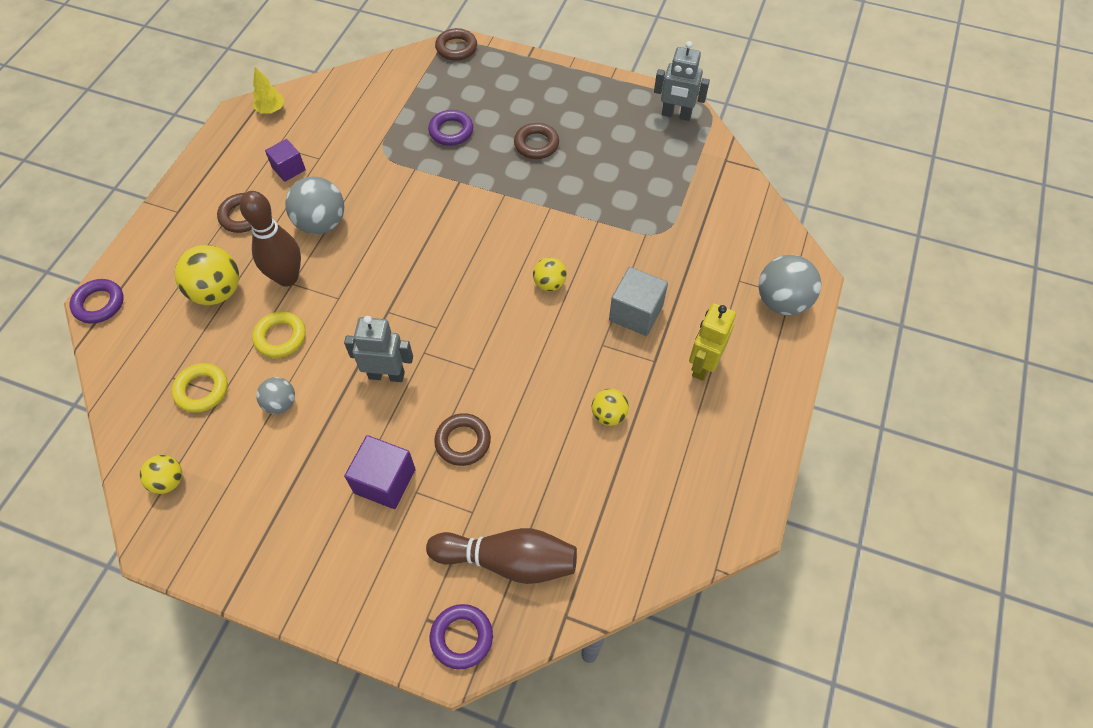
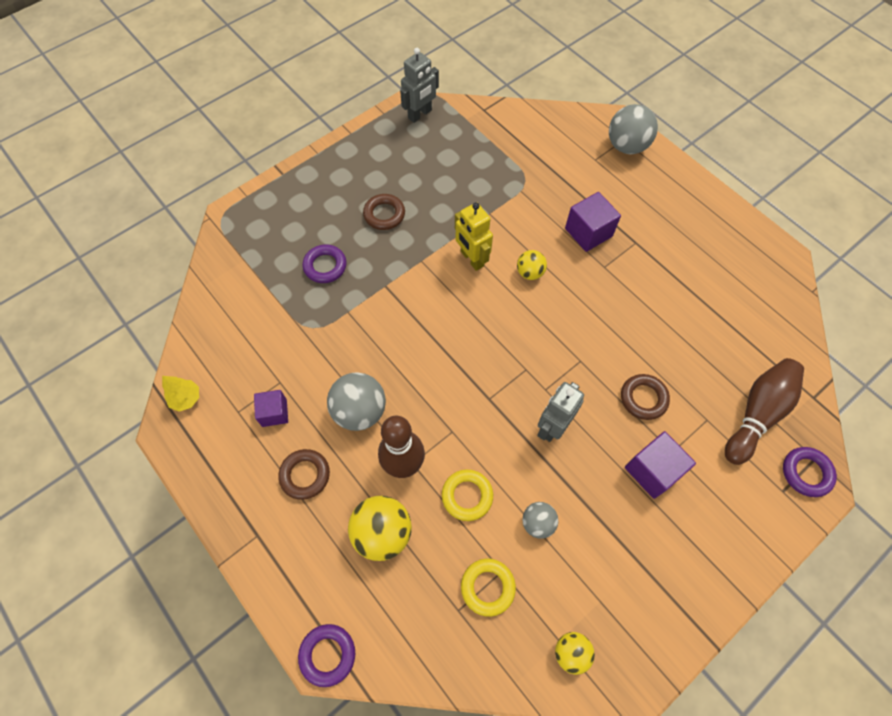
camera: 60 degrees left, 5 degrees up
brown ring [435,28,477,61] -> none
yellow ball [592,389,629,426] -> none
grey cube [609,267,668,336] -> purple cube [565,192,621,252]
yellow robot [689,303,736,381] -> yellow robot moved to [455,202,493,271]

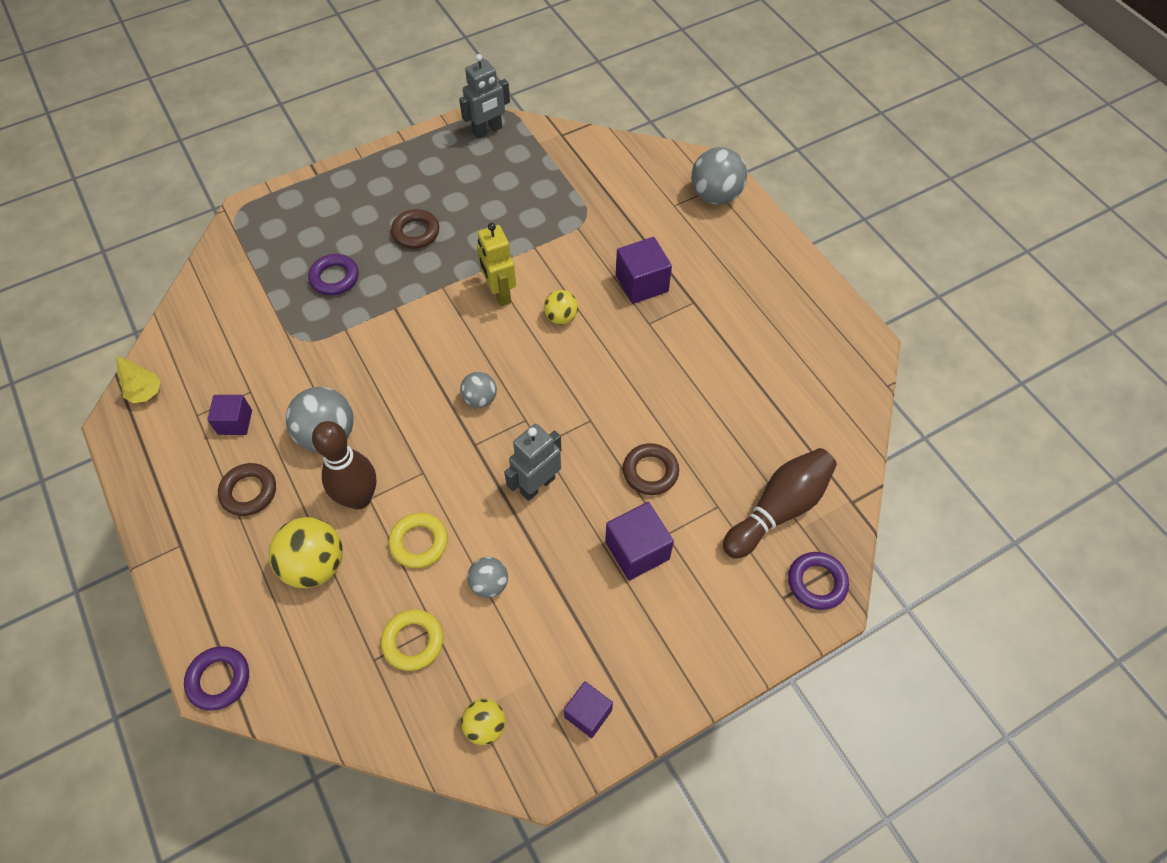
camera: 10 degrees right, 5 degrees down
none -> grey ball [460,372,497,408]
none -> purple cube [564,681,613,738]

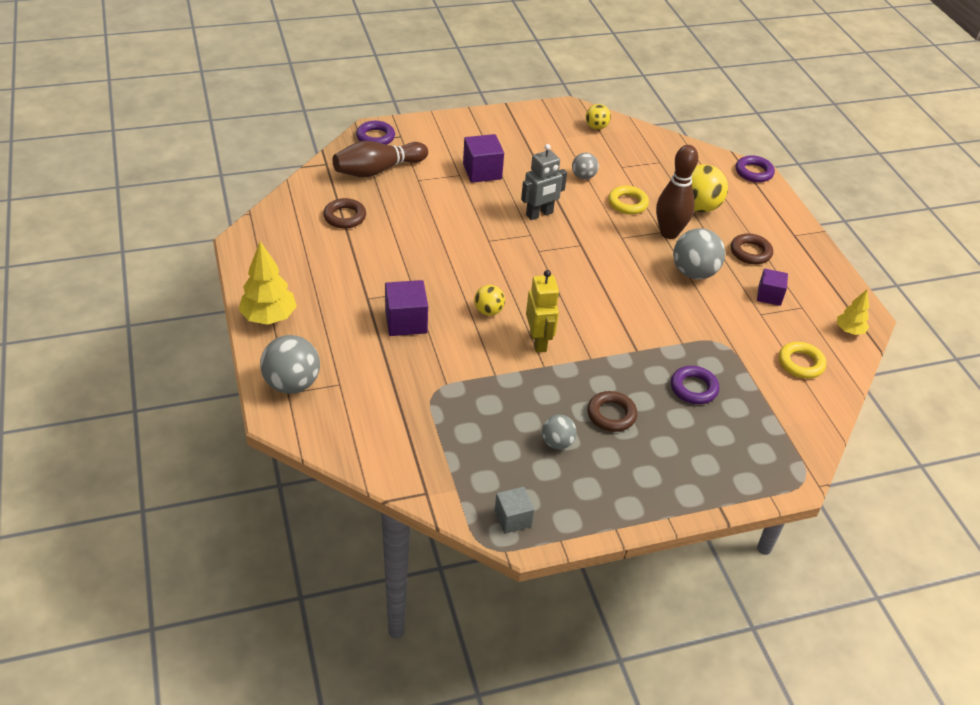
camera: 170 degrees left, 15 degrees down
yellow ring [381,609,444,671] -> yellow ring moved to [779,342,826,379]
grey robot [459,54,510,139] -> grey cube [495,487,535,534]
grey ball [460,372,497,408] -> grey ball moved to [542,415,577,449]
purple cube [564,681,613,738] -> none
brown ring [623,443,679,495] -> brown ring moved to [323,198,366,229]
none -> yellow tree [238,241,297,325]

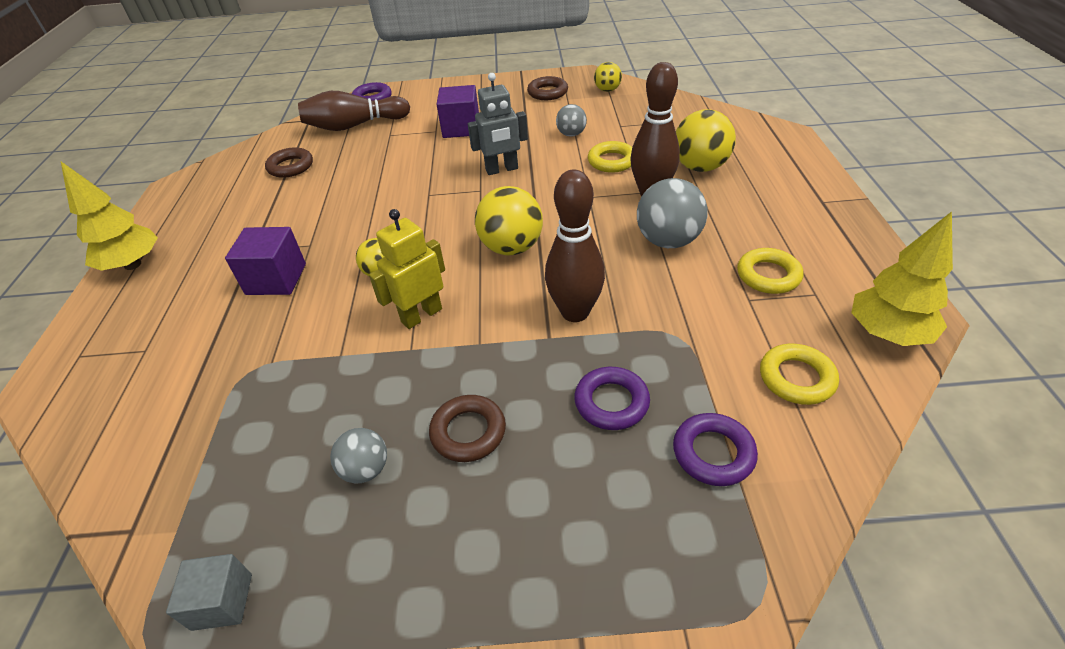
camera: 20 degrees right, 0 degrees up
grey ball [260,335,320,394] -> none
yellow robot [526,270,559,353] -> yellow robot turned 135 degrees counterclockwise [369,209,445,329]
brown ring [731,233,773,265] -> brown ring moved to [527,76,568,100]
purple ring [736,155,775,183] -> purple ring moved to [673,413,758,486]
purple cube [757,269,788,306] -> yellow ring [737,248,803,294]
yellow tree [837,290,869,335] -> yellow tree [851,211,953,346], size x1.70
none -> yellow ball [475,186,543,255]
none -> brown bowling pin [545,170,605,322]

